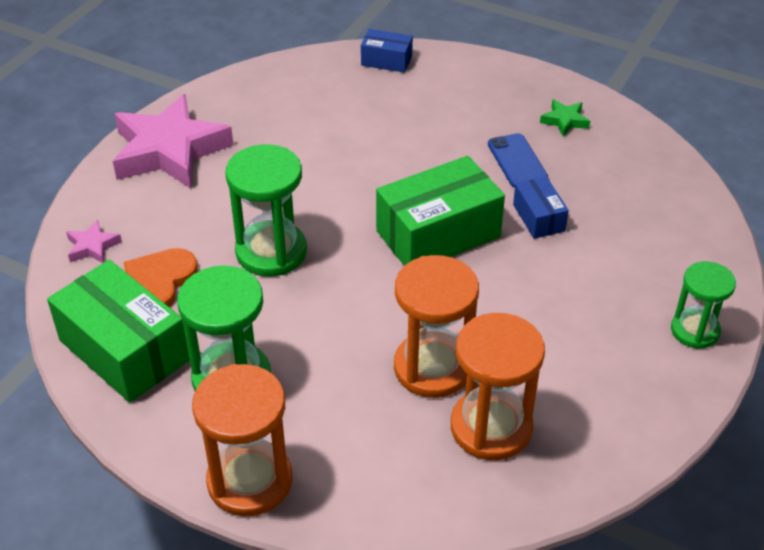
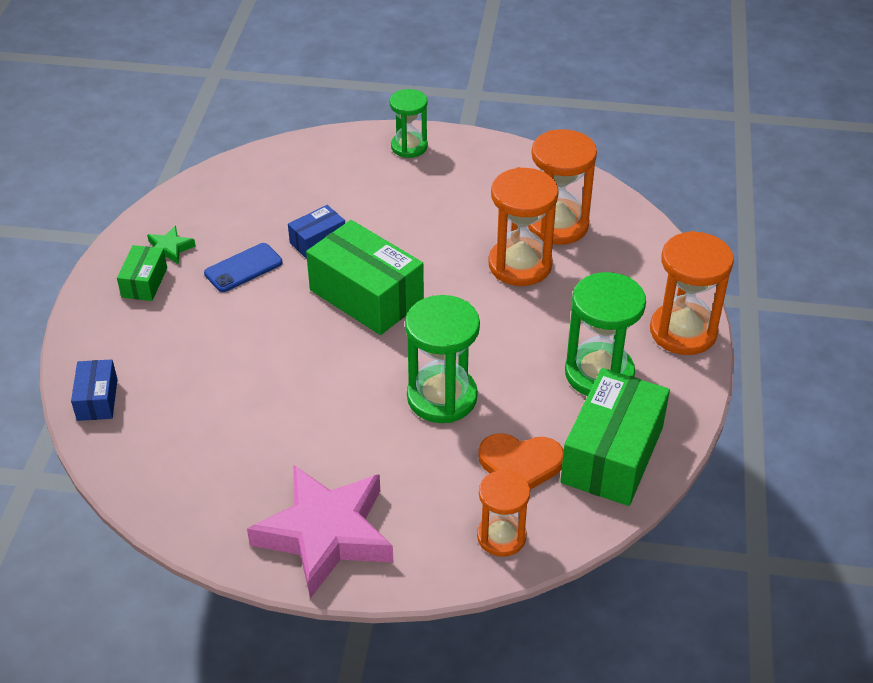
camera: 110 degrees left, 0 degrees up
pink star [66,220,122,263] -> orange hourglass [477,470,530,557]
none -> green box [117,245,167,301]

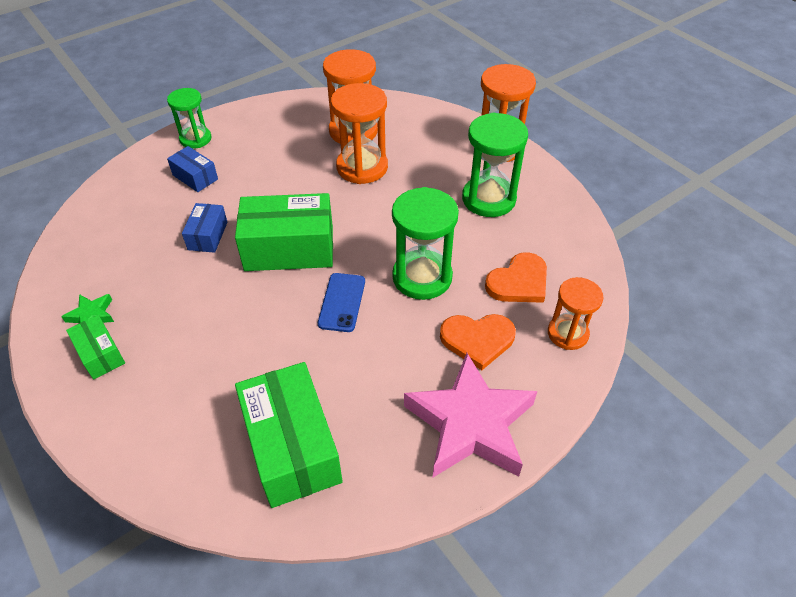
camera: 45 degrees left, 5 degrees up
blue box [71,359,117,421] -> blue box moved to [167,146,218,192]
blue phone [204,243,283,292] -> blue phone moved to [318,273,365,332]
green box [560,368,670,506] -> green box moved to [235,362,343,508]
none -> orange heart [440,314,516,370]

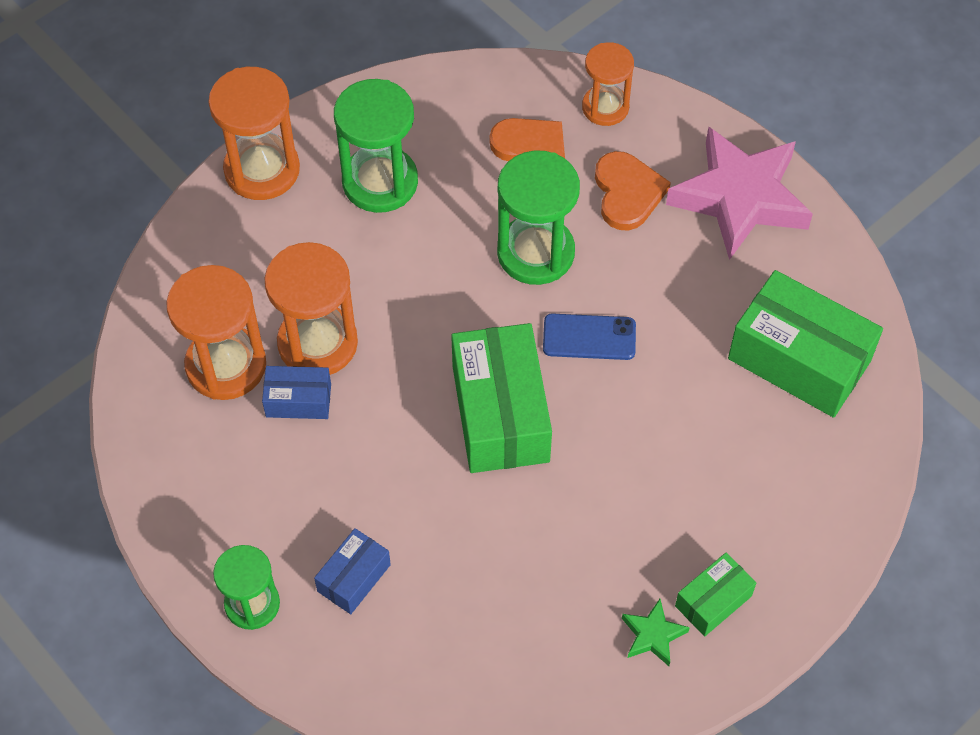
camera: 95 degrees left, 10 degrees up
blue box [182,203,227,253] -> blue box moved to [262,366,331,419]
green box [235,362,343,508] -> green box turned 60 degrees clockwise [728,270,883,418]

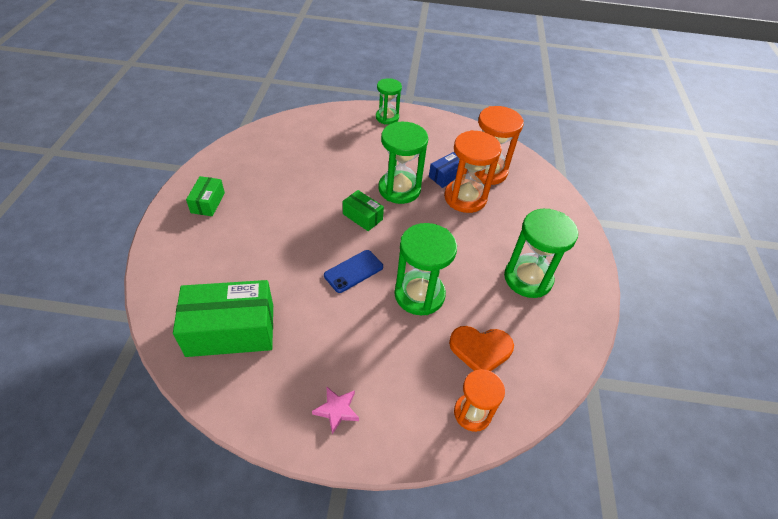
camera: 135 degrees right, 10 degrees down
orange hourglass [208,67,300,200] -> none
blue box [314,528,391,614] -> none
green box [451,323,552,473] -> green box [343,190,384,231], size x0.51
orange heart [595,151,671,230] -> none
green star [622,599,690,666] -> none
pink star [666,127,813,260] -> pink star [312,387,359,434], size x0.41
none -> green hourglass [379,122,428,204]

